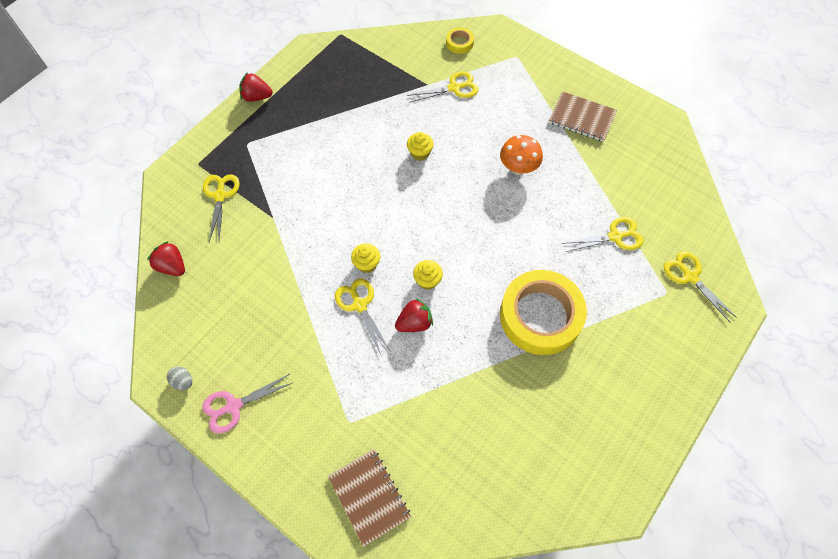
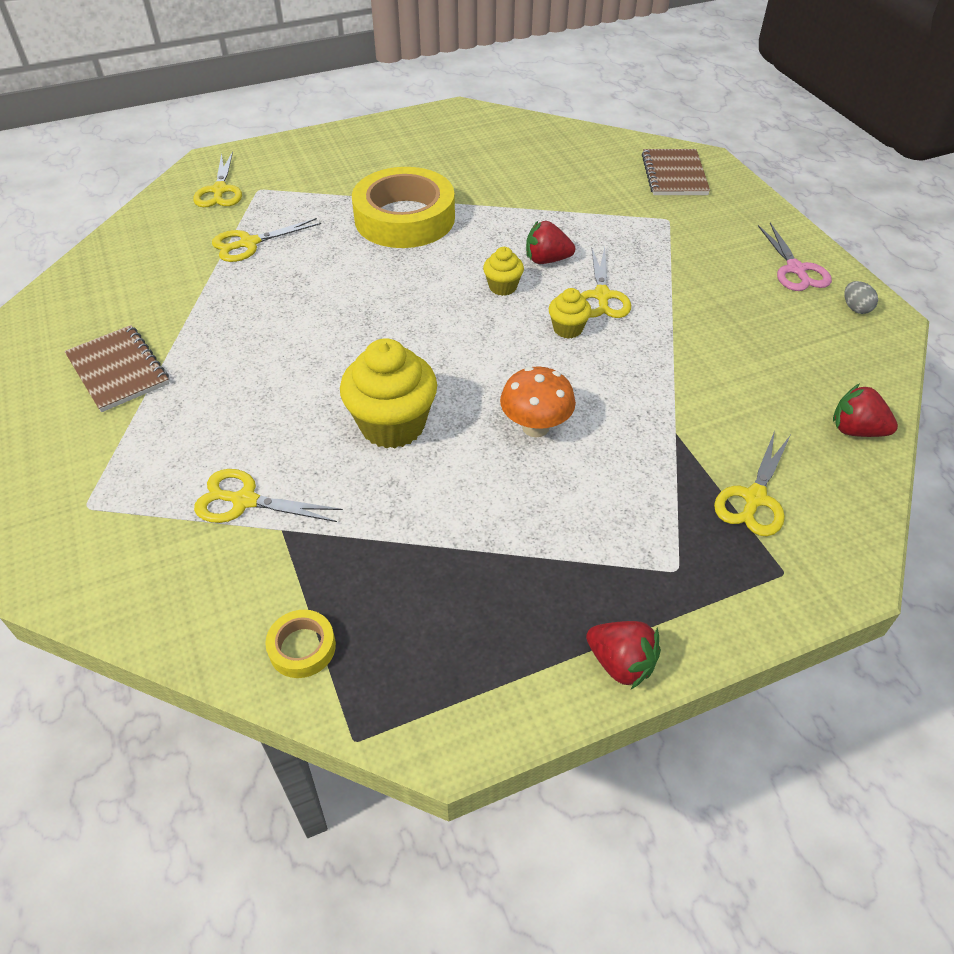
camera: 150 degrees left, 15 degrees down
red strawberry [147,241,185,276] -> red strawberry turned 135 degrees clockwise [833,384,898,437]
pink scissors [202,374,294,433] -> pink scissors turned 75 degrees clockwise [758,223,832,291]
yellow cupcake [407,132,434,161] -> yellow cupcake [340,338,437,449], size x1.98
yellow tape [446,27,474,54] -> yellow tape moved to [265,610,336,678]
orange mushroom [500,135,543,175] -> orange mushroom moved to [500,367,576,438]
yellow scissors [562,217,643,252] -> yellow scissors turned 45 degrees counterclockwise [212,218,321,262]

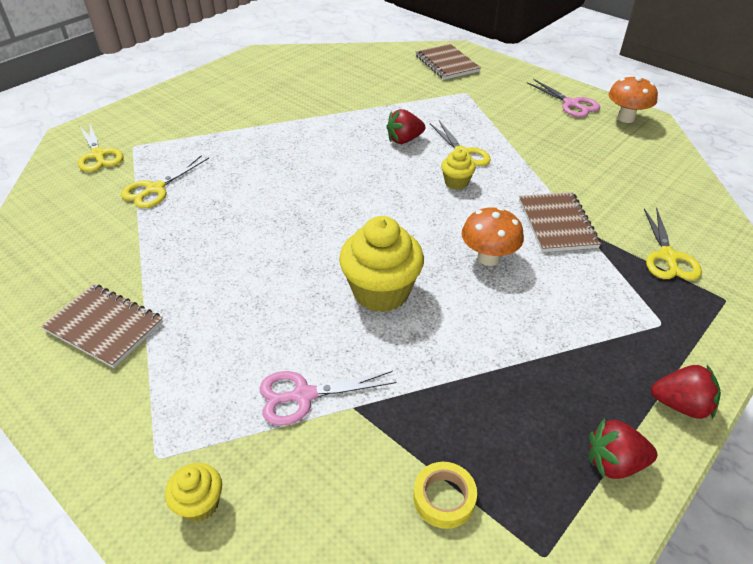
camera: 25 degrees left, 5 degrees down
yellow scissors [194,469,343,523] -> pink scissors [259,371,396,426]
yellow tape [352,167,455,248] -> none
yellow cupcake [483,247,524,296] -> yellow cupcake moved to [165,463,222,522]
red strawberry [833,384,898,437] -> red strawberry moved to [589,418,657,479]
grey egg [844,281,878,314] -> orange mushroom [608,76,658,123]
none -> brown notebook [519,192,601,252]

